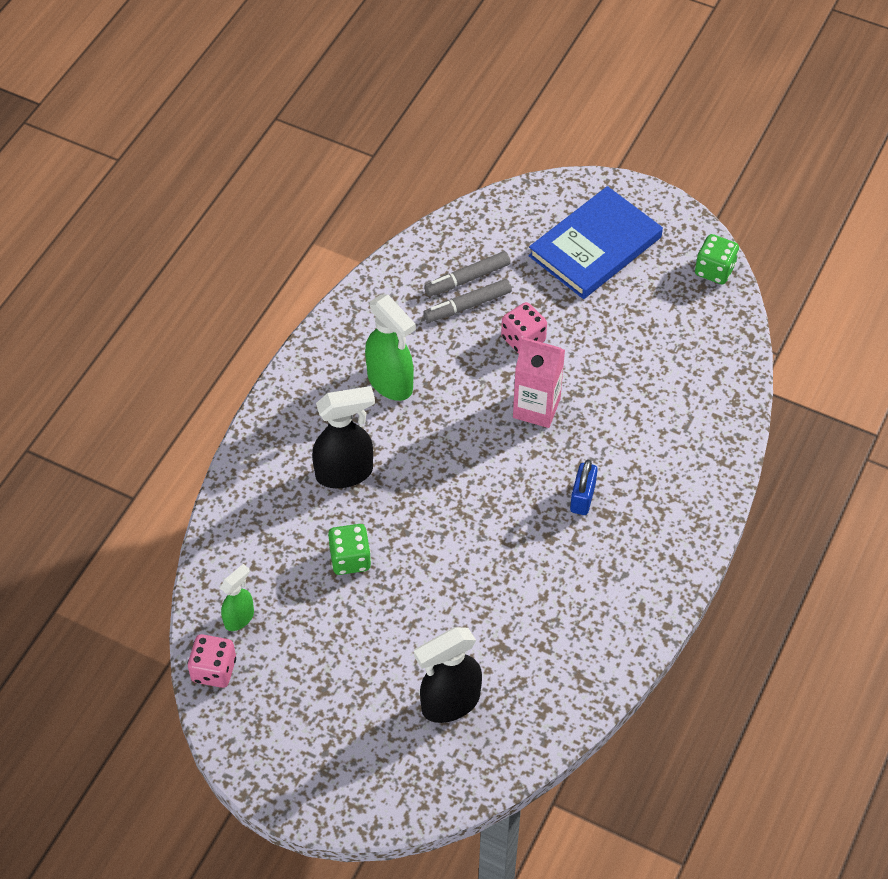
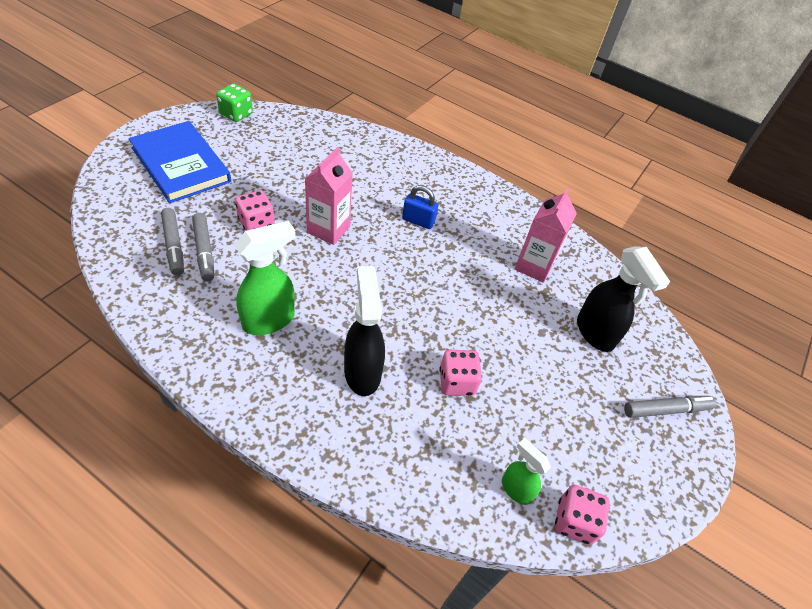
camera: 90 degrees left, 5 degrees down
green dice [328,524,371,575] -> pink dice [440,350,482,396]
none -> pink carton [515,188,577,283]
none -> grey marker [624,396,716,418]

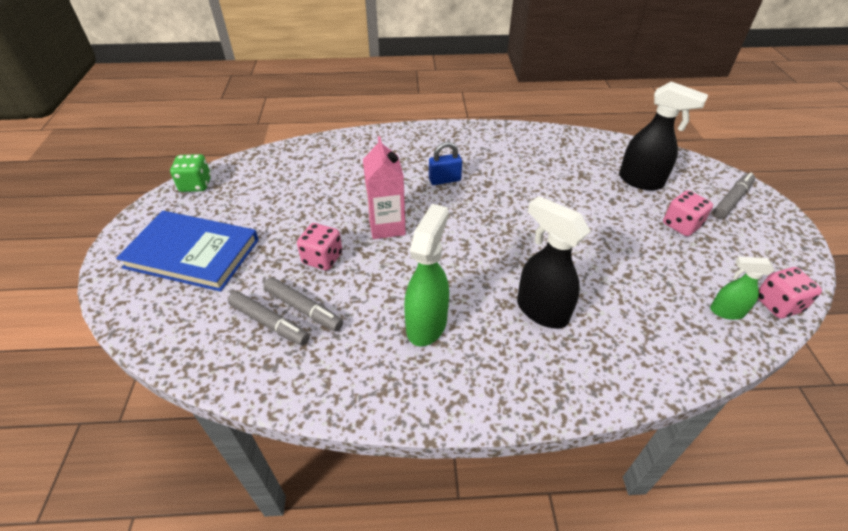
camera: 30 degrees left, 5 degrees down
pink dice [440,350,482,396] -> pink dice moved to [663,190,713,236]
pink carton [515,188,577,283] -> none

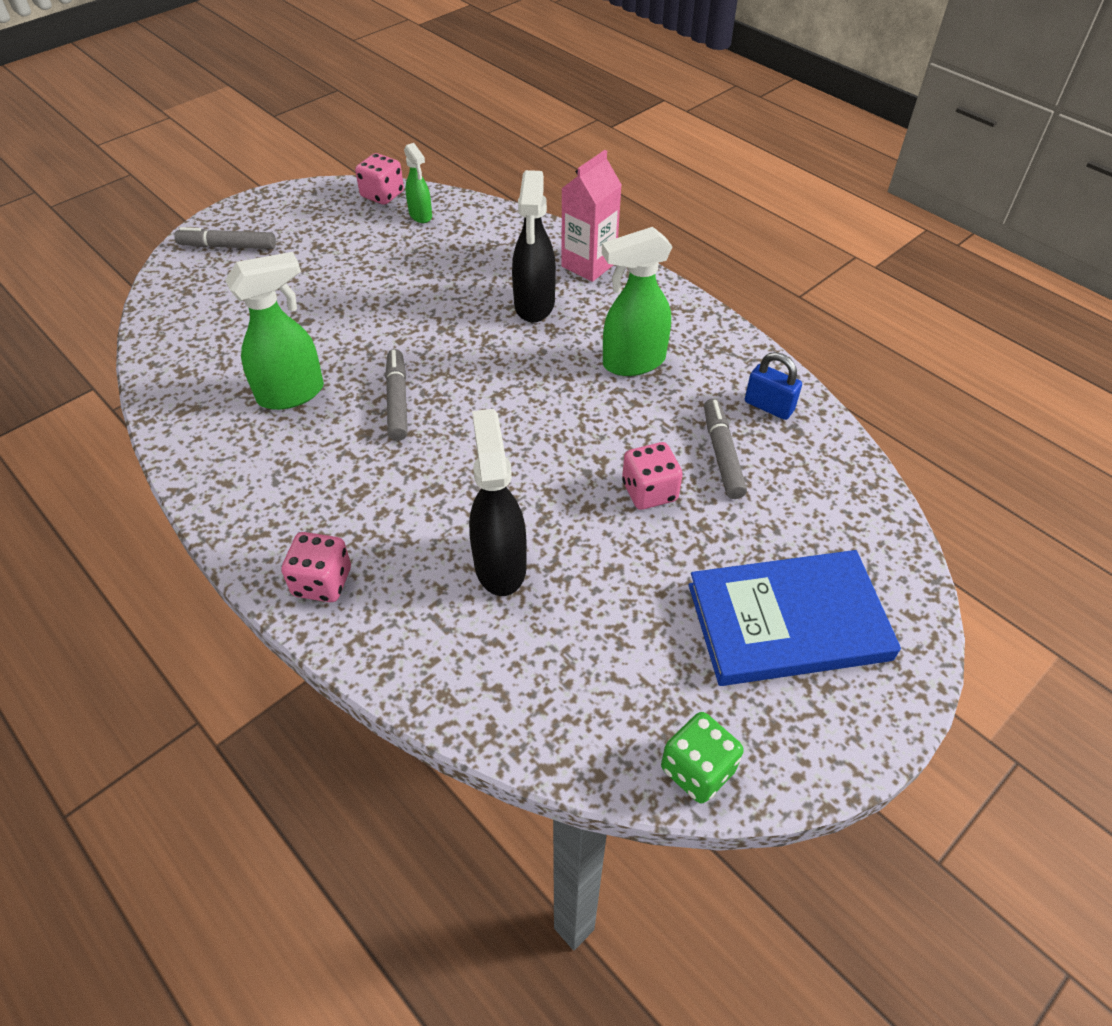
camera: 130 degrees left, 5 degrees up
blue book [116,211,259,292] -> blue book turned 75 degrees counterclockwise [688,550,901,686]
grey marker [228,291,310,346] -> grey marker moved to [385,349,408,441]
pink carton [363,136,406,239] -> pink carton moved to [561,150,622,282]
blue padlock [429,142,462,185] -> blue padlock moved to [745,352,802,420]
black spray bottle [619,81,708,190] -> black spray bottle moved to [469,409,527,596]
pink dice [663,190,713,236] -> pink dice moved to [281,532,351,602]
none -> green spray bottle [225,252,324,410]

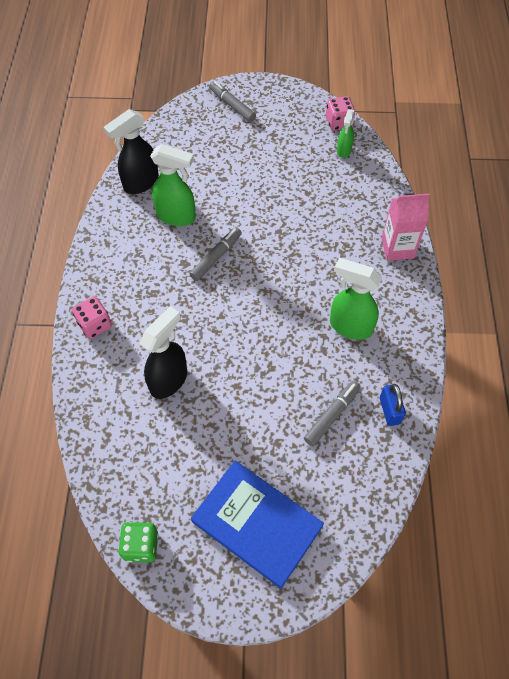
camera: 45 degrees right, 10 degrees up
black spray bottle [512,170,556,323] -> black spray bottle moved to [104,109,159,194]
pink dice [622,442,683,510] -> none

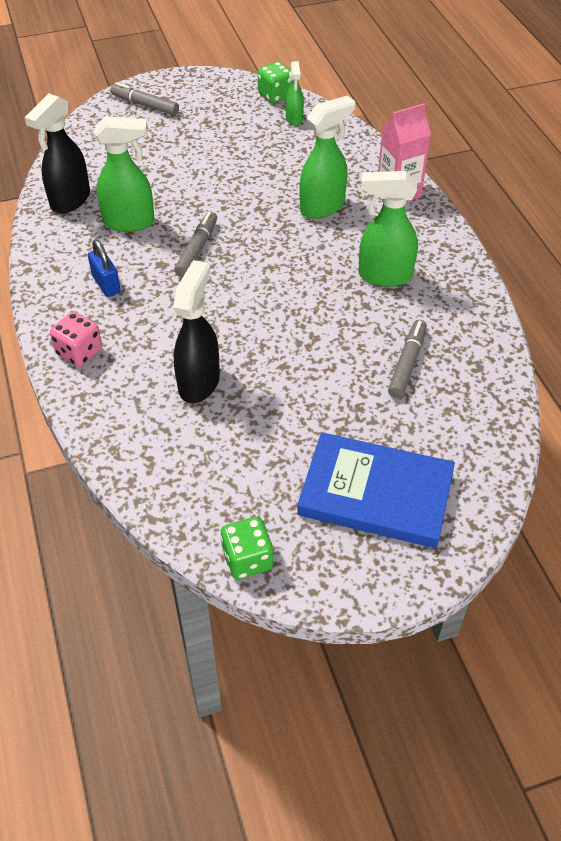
camera: 20 degrees left, 10 degrees down
pink dice [326,96,355,131] -> green dice [258,62,291,103]
blue padlock [380,384,406,426] -> blue padlock moved to [88,240,121,297]
none -> green spray bottle [300,95,355,219]

